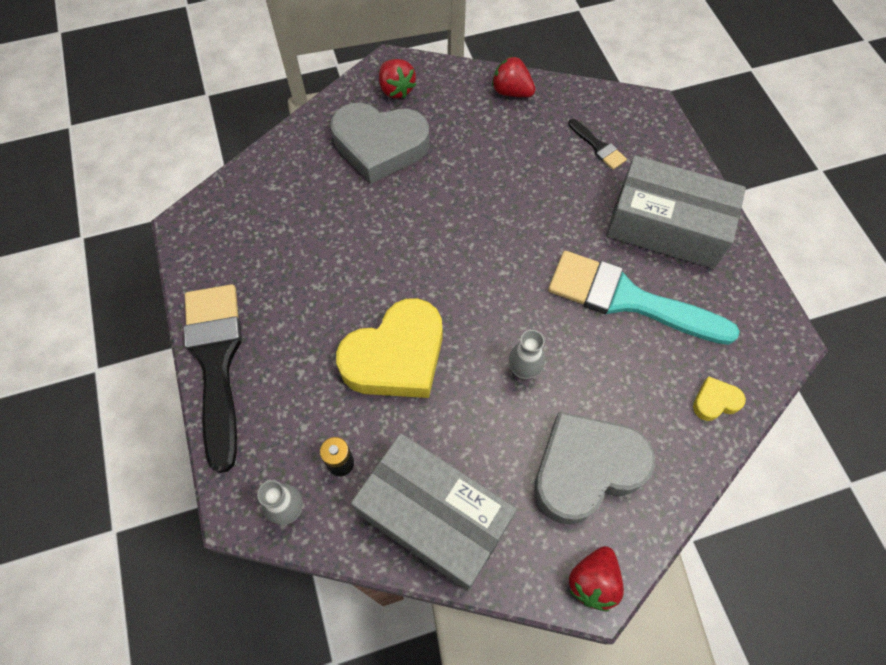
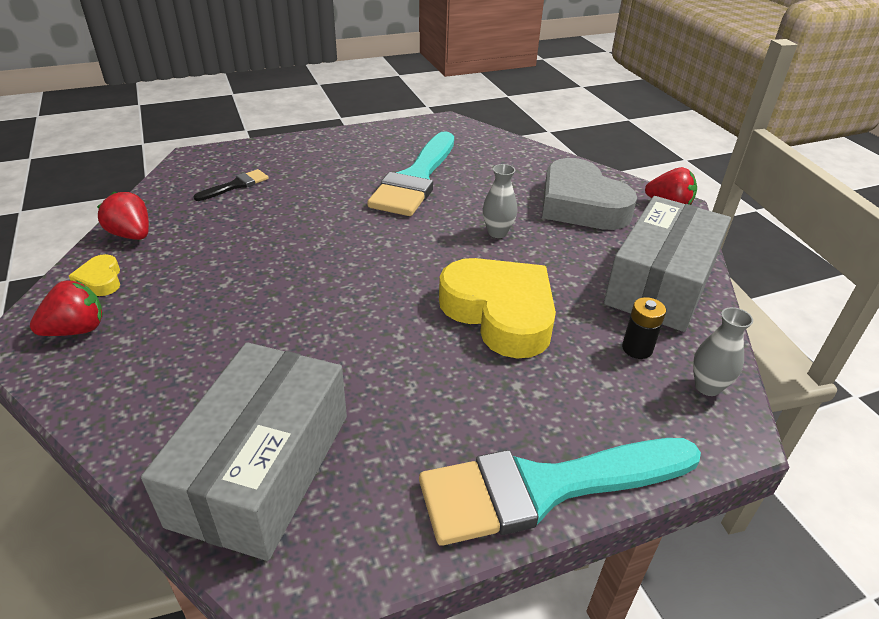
camera: 95 degrees left, 25 degrees down
black brush [184,284,242,473] -> turquoise brush [419,438,701,546]
grey heart [331,103,429,184] -> none
red strawberry [492,56,536,97] -> red strawberry turned 105 degrees clockwise [97,192,149,240]
grey box [606,155,746,269] -> grey box moved to [141,342,347,561]
yellow heart [693,376,746,421] -> yellow heart moved to [69,254,120,296]

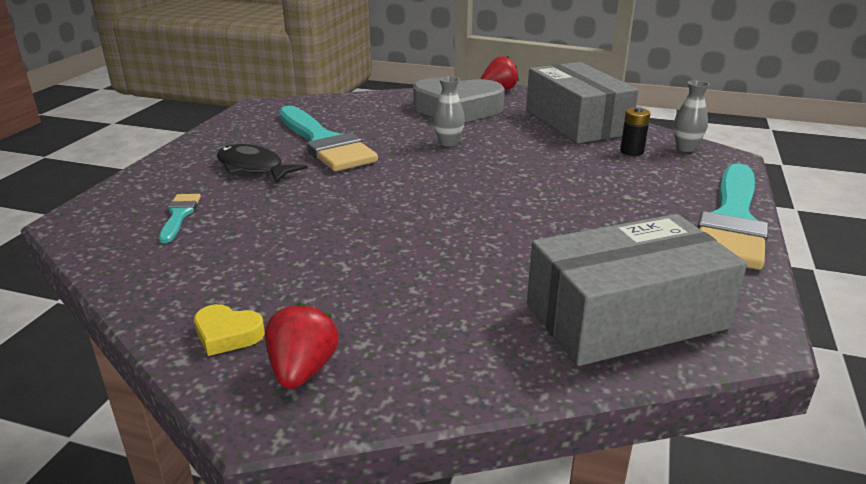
camera: 50 degrees left, 10 degrees down
red strawberry [97,192,149,240] -> none
grey box [141,342,347,561] -> grey box turned 75 degrees counterclockwise [527,214,747,366]
black brush [193,169,268,201] -> turquoise brush [159,194,201,243]
yellow heart [439,258,556,358] -> none
none -> black fish [217,144,307,183]

